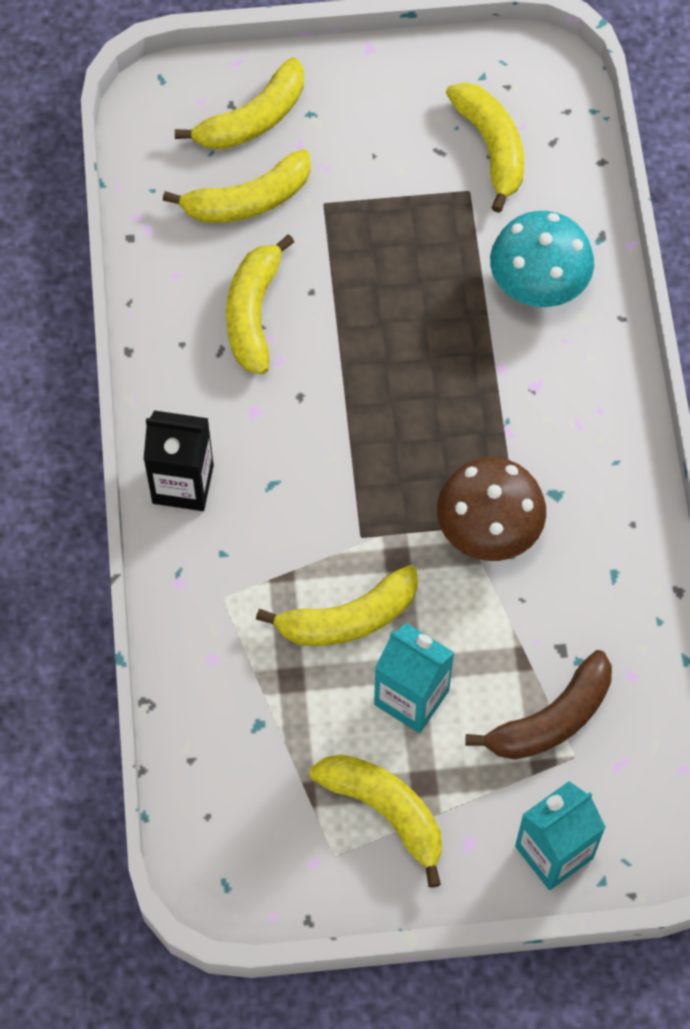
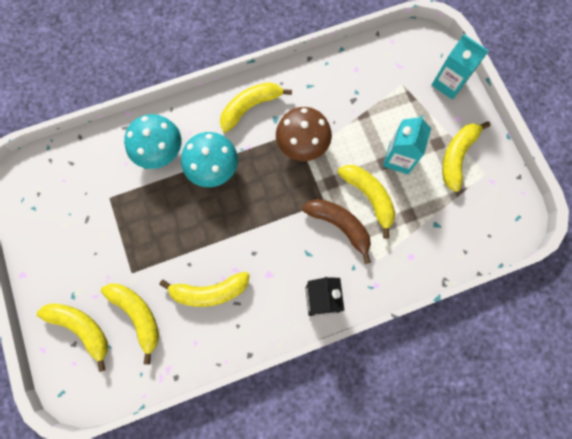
camera: 105 degrees left, 10 degrees up
yellow banana [446,82,524,213] -> yellow banana moved to [220,82,292,133]
brown banana [465,650,612,760] -> brown banana moved to [302,199,371,264]
none -> turquoise mushroom [181,132,238,187]

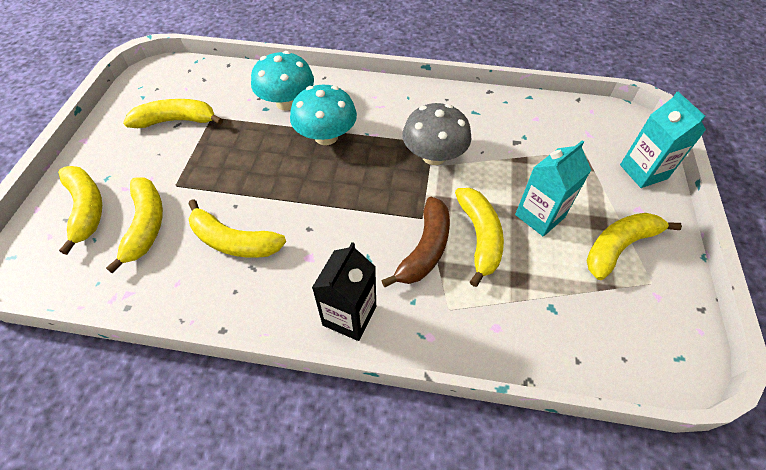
camera: 30 degrees right, 20 degrees down
yellow banana [220,82,292,133] -> yellow banana moved to [123,99,223,128]
brown mushroom [276,107,332,161] -> grey mushroom [402,103,472,165]
brown banana [302,199,371,264] -> brown banana turned 45 degrees clockwise [381,197,450,287]

